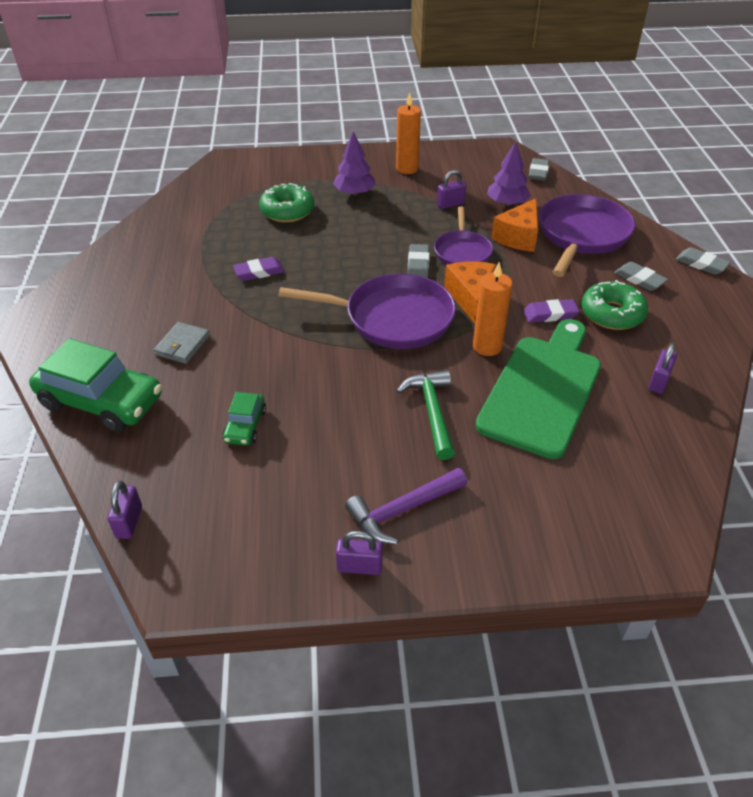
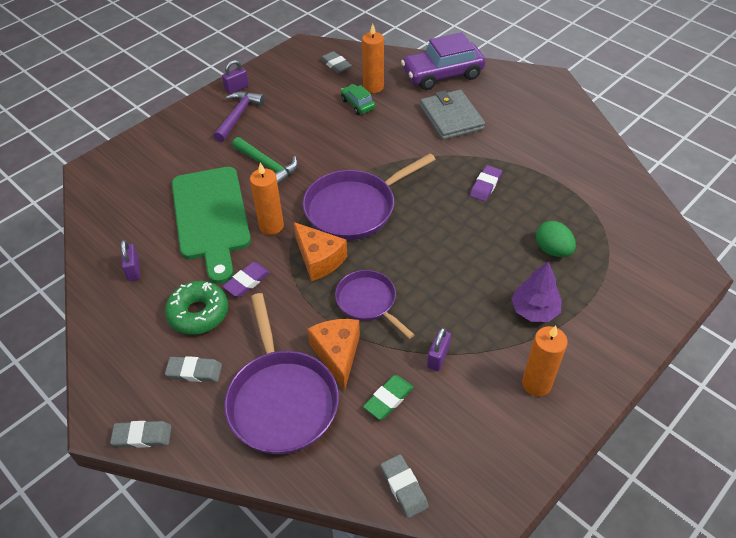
camera: 140 degrees right, 5 degrees up
green car [29,338,162,432] -> purple car [401,32,486,90]
purple padlock [108,481,142,539] -> none
grey wallet [153,322,210,364] -> grey wallet [420,90,485,140], size x1.70
green donut [259,183,314,222] -> green egg [536,221,576,257]
grey eraser [408,244,430,278] -> grey eraser moved to [320,51,352,73]
purple tree [487,142,531,206] -> green eraser [363,375,414,420]
none -> orange candle [362,24,384,93]

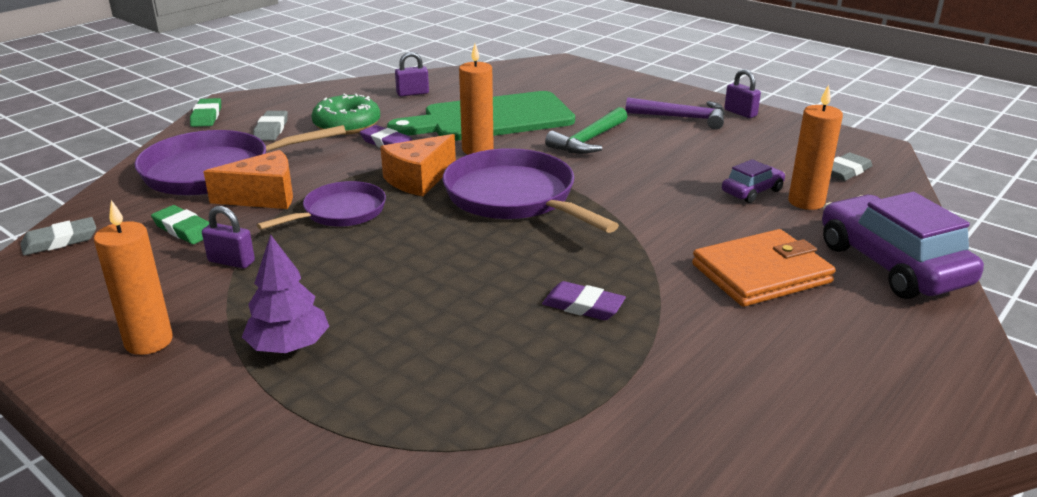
camera: 85 degrees right, 20 degrees down
grey eraser [110,421,172,448] -> green eraser [190,98,221,127]
green car [341,84,376,115] -> purple car [722,159,785,203]
grey wallet [420,90,485,140] -> orange wallet [692,229,836,307]
green egg [536,221,576,257] -> none

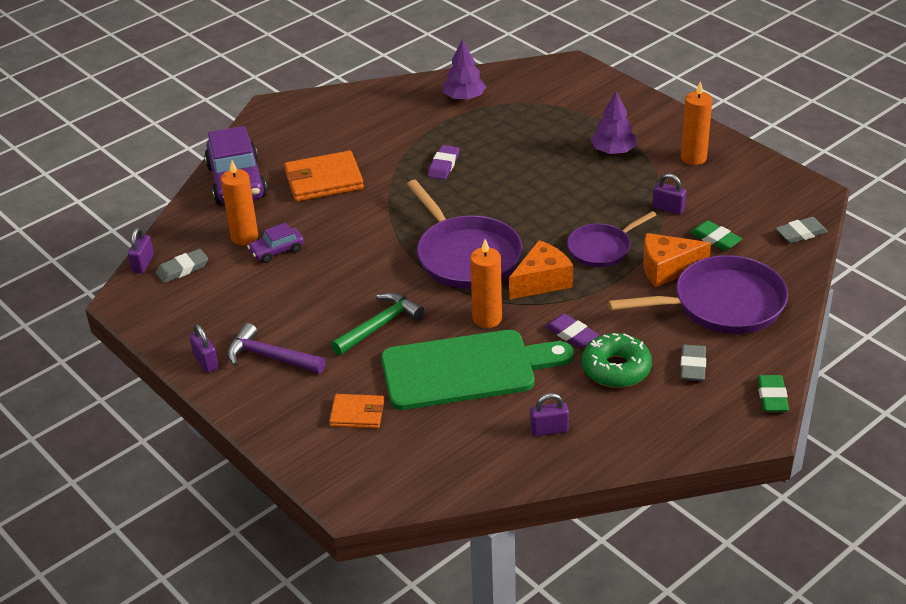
camera: 170 degrees left, 10 degrees up
purple eraser [542,281,626,320] -> purple eraser turned 75 degrees clockwise [428,145,459,180]
none -> purple padlock [128,227,154,273]
none -> orange wallet [329,394,384,429]
none -> purple tree [443,39,486,101]

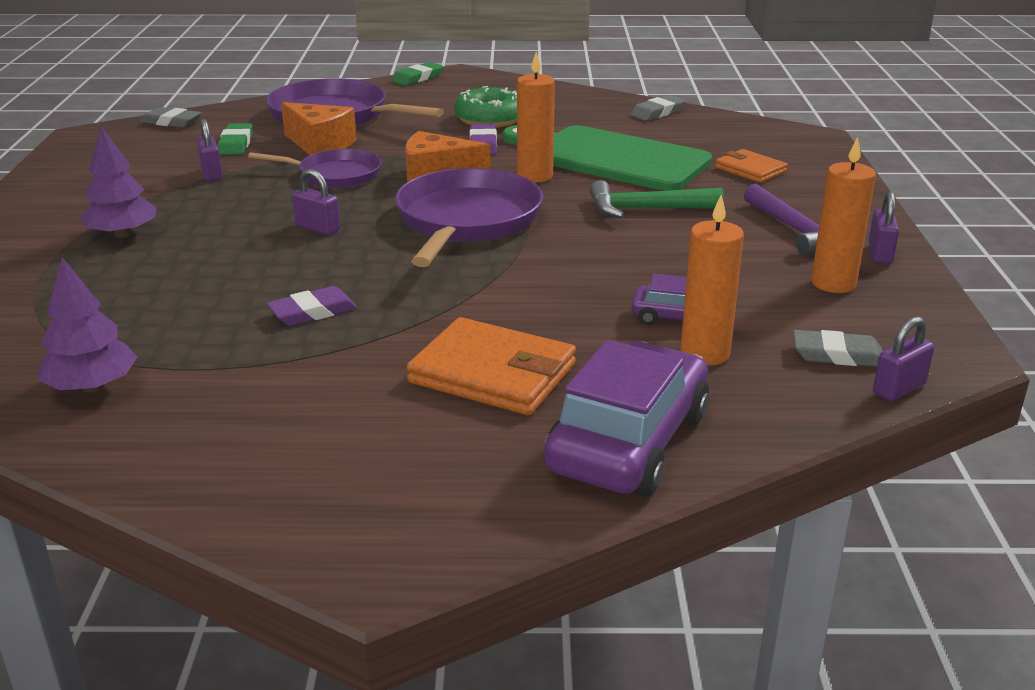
camera: 140 degrees left, 10 degrees down
purple padlock [530,393,569,436] -> purple padlock moved to [292,169,340,235]
orange candle [681,81,712,165] -> orange candle moved to [811,137,876,293]
grey eraser [681,345,706,381] -> grey eraser moved to [630,95,686,121]

